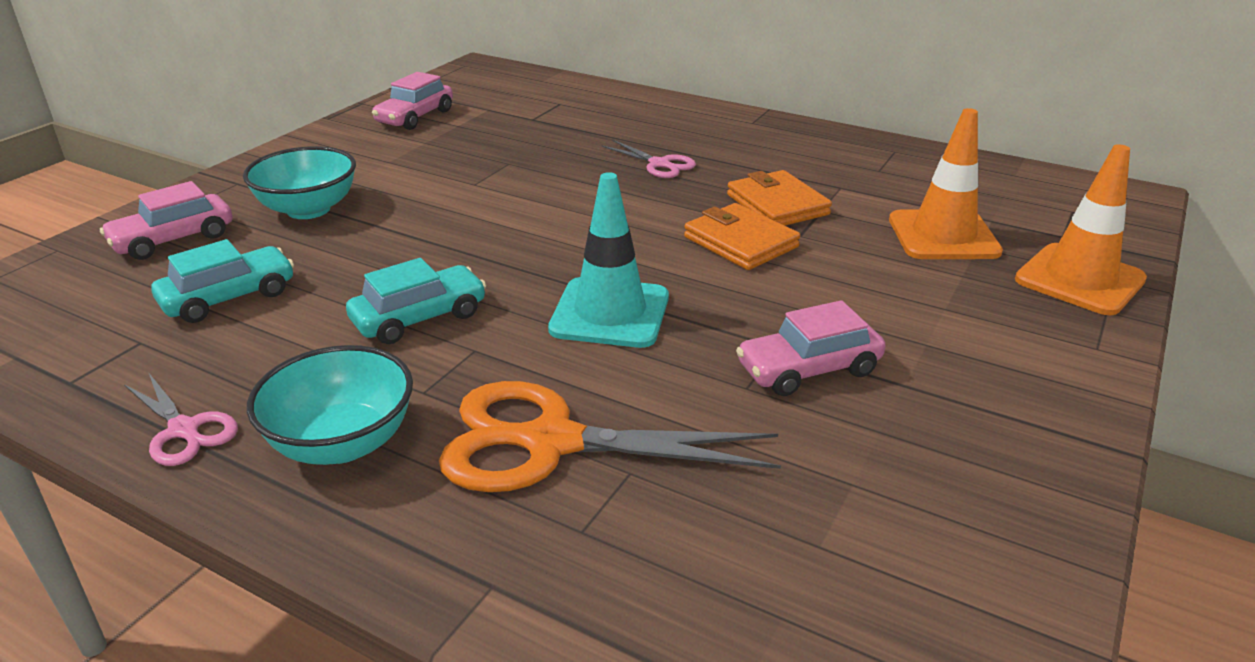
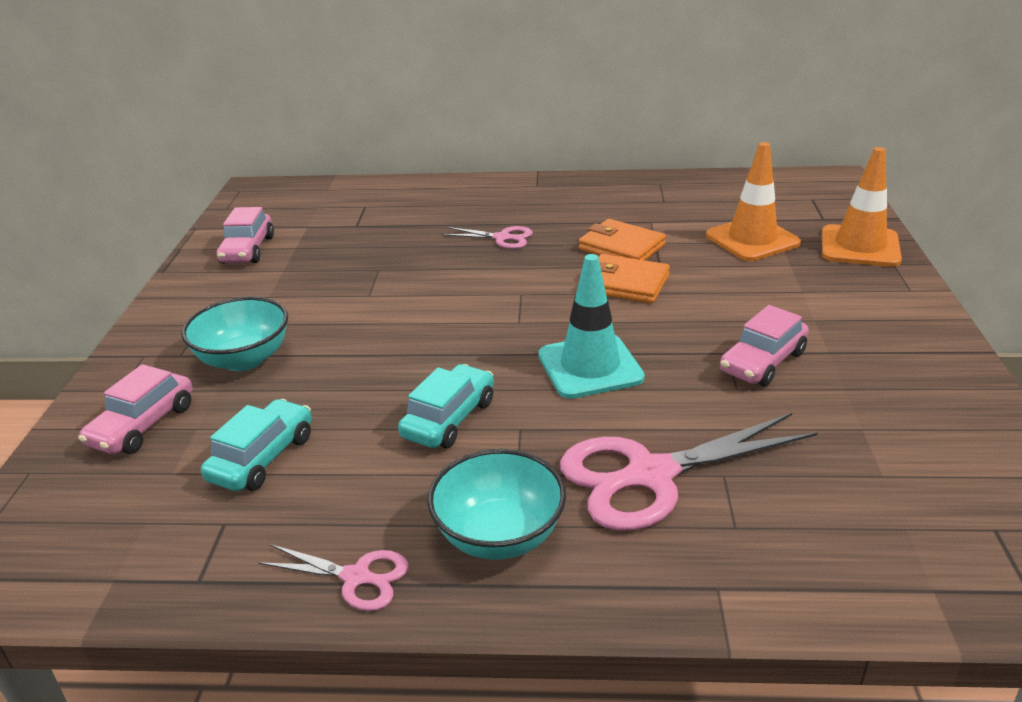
camera: 25 degrees left, 0 degrees up
orange scissors [439,381,781,492] -> pink scissors [560,413,818,531]

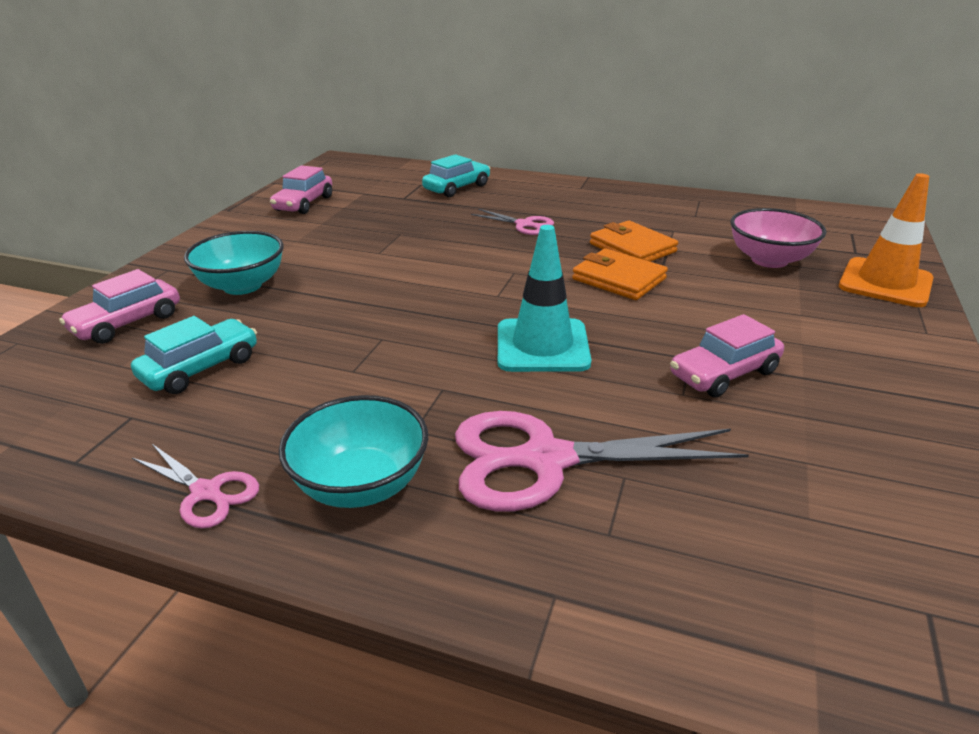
camera: 15 degrees right, 0 degrees up
turquoise car [398,364,494,448] -> turquoise car moved to [422,154,490,197]
orange traffic cone [706,142,801,261] -> pink bowl [731,208,826,268]

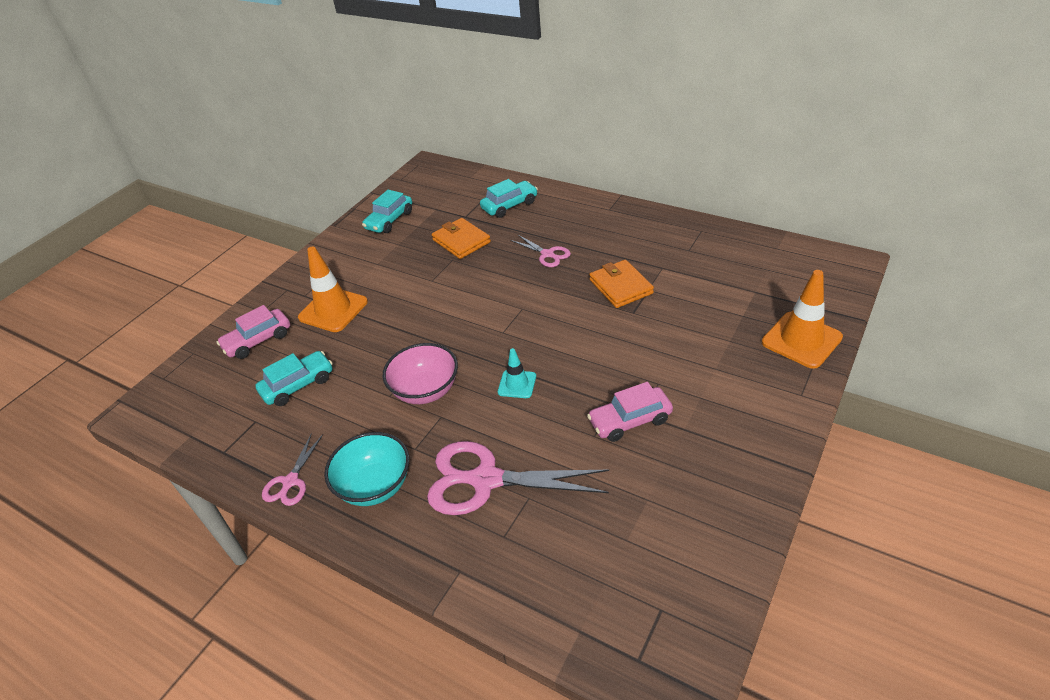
camera: 15 degrees right, 10 degrees up
pink scissors [132,444,259,528] -> pink scissors turned 60 degrees clockwise [262,433,323,506]
turquoise bowl [184,231,284,295] -> orange traffic cone [298,247,368,332]
pink car [270,165,332,214] -> turquoise car [362,190,412,233]
turquoise traffic cone [498,225,591,372] -> turquoise traffic cone [498,348,536,398], size x0.56
orange wallet [572,248,668,300] -> orange wallet moved to [432,218,491,259]
pink bowl [731,208,826,268] -> pink bowl moved to [383,343,458,404]

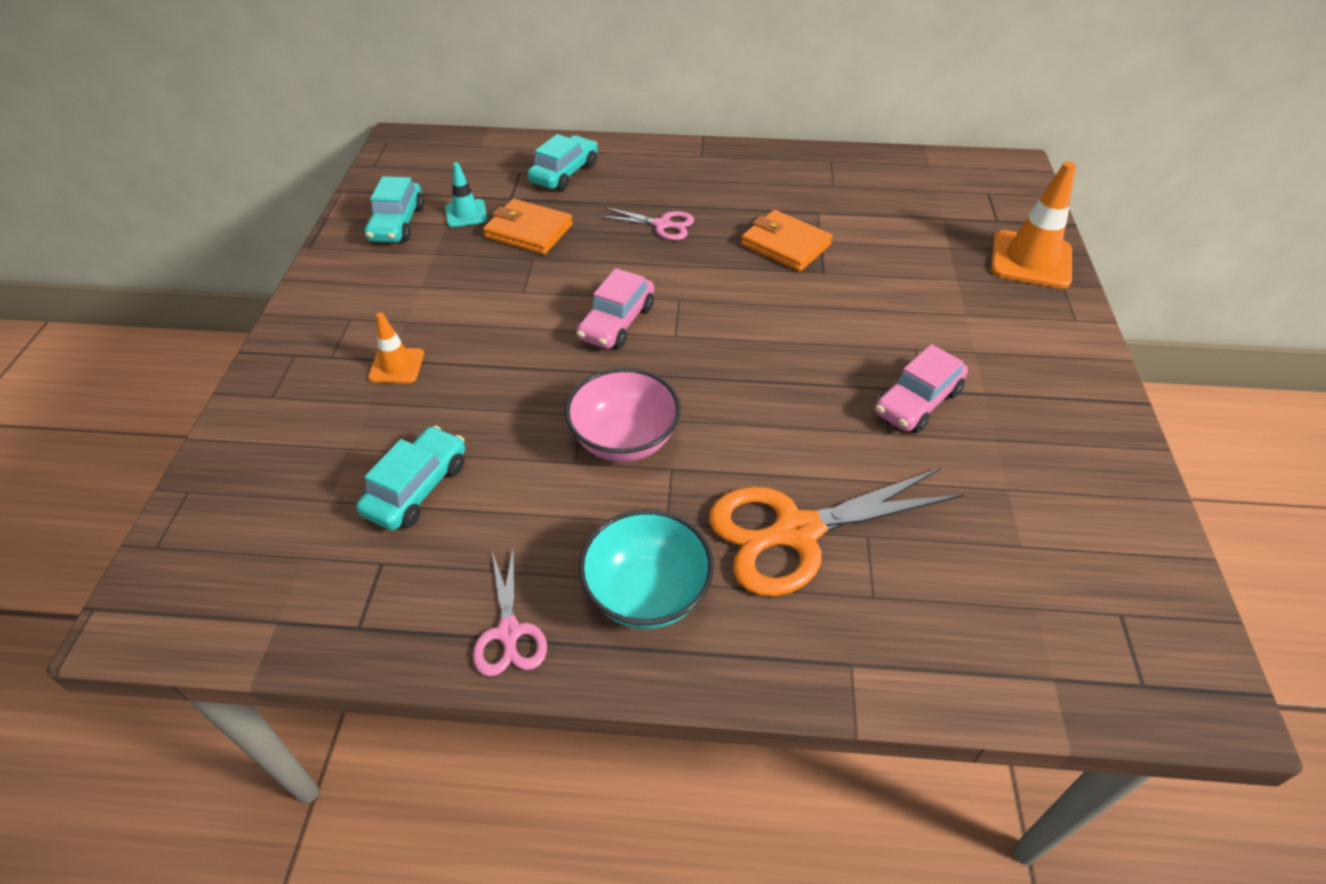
camera: 30 degrees left, 5 degrees up
pink car [217,305,290,359] -> pink car moved to [577,268,654,349]
orange traffic cone [298,247,368,332] -> orange traffic cone [368,312,424,383], size x0.56
pink scissors [427,441,609,515] -> orange scissors [709,468,964,596]
turquoise traffic cone [498,348,536,398] -> turquoise traffic cone moved to [445,162,487,227]

